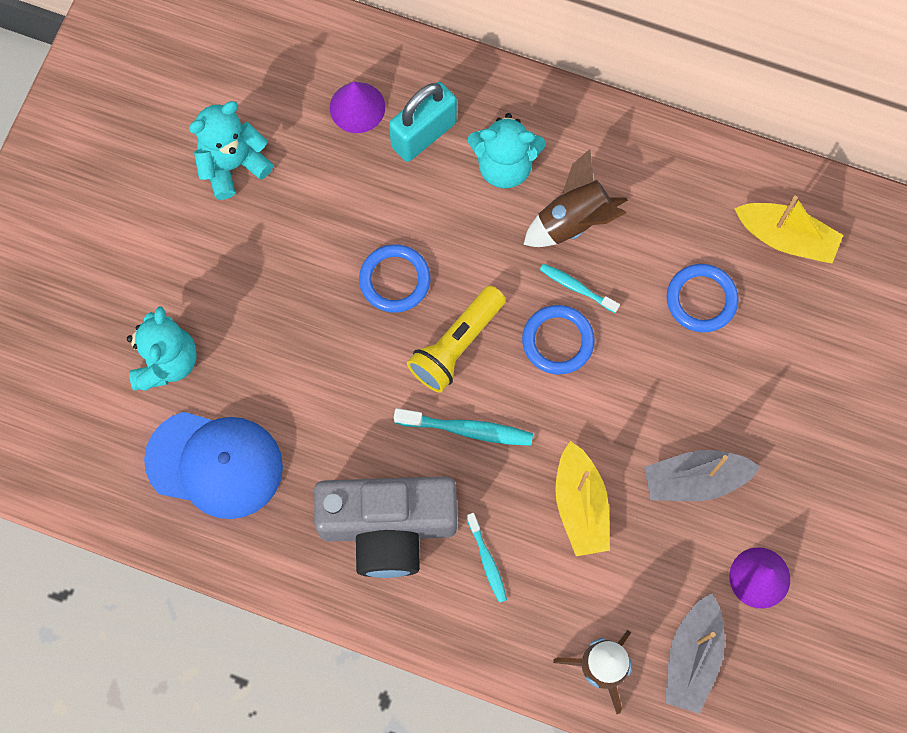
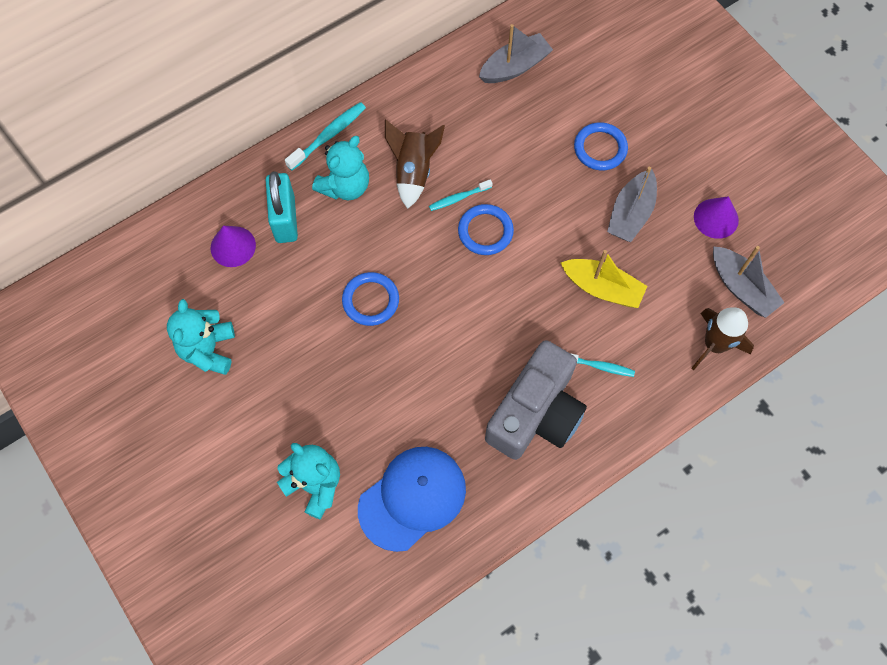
camera: 55 degrees left, 5 degrees down
turquoise toothbrush [394,408,533,446] -> turquoise toothbrush moved to [285,102,366,171]
yellow flashlight [407,286,506,393] -> none
blue ring [667,264,739,332] -> blue ring moved to [574,122,628,171]
yellow boat [734,196,843,263] -> grey boat [479,24,553,83]

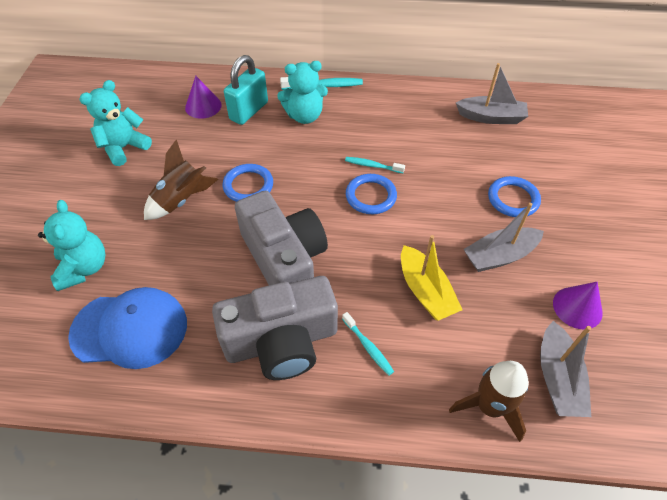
camera: 40 degrees right, 15 degrees down
brown rocket [385,119,445,209] -> brown rocket moved to [144,140,218,220]
none -> grey camera [235,191,328,285]

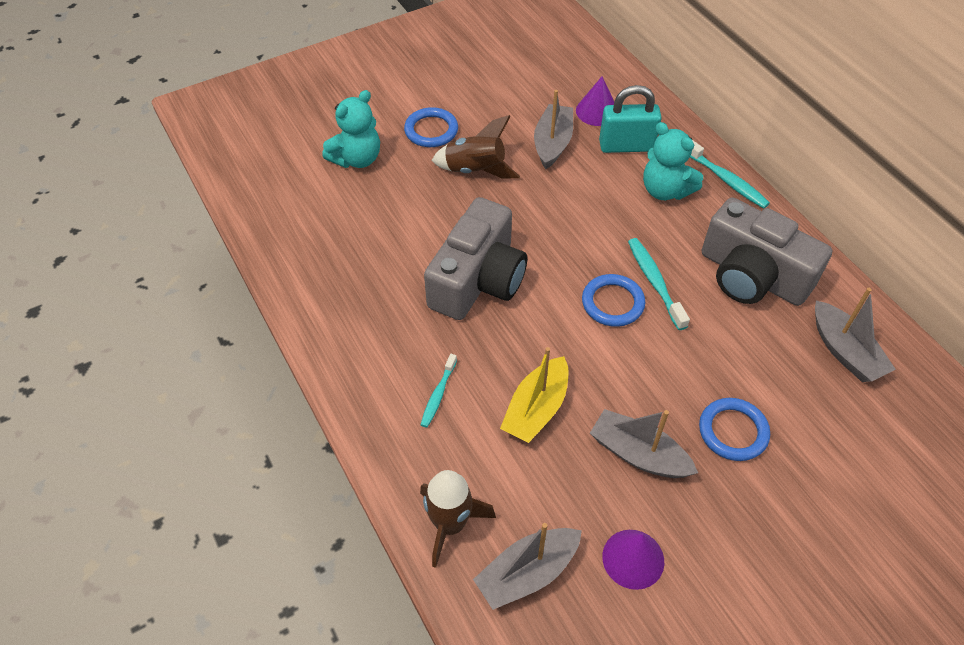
camera: 55 degrees right, 0 degrees up
blue cap [68,287,187,369] -> none
turquoise teddy bear [79,80,152,166] -> none
grey camera [212,276,338,380] -> grey camera moved to [702,198,832,306]
blue ring [222,164,273,202] -> blue ring moved to [404,107,458,147]
turquoise toothbrush [345,157,405,173] -> turquoise toothbrush [628,238,690,330], size x1.54
none -> grey boat [534,90,573,169]

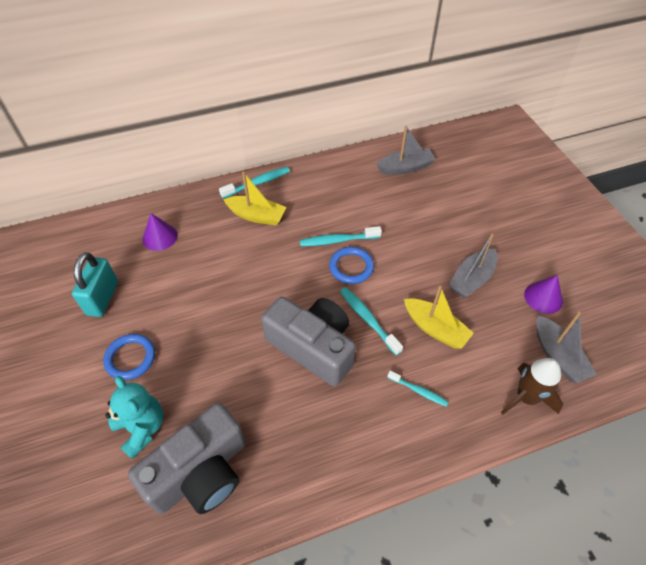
camera: 80 degrees left, 0 degrees up
brown rocket [432,115,520,179] -> none
grey boat [534,90,573,169] -> none
turquoise padlock [599,85,662,153] -> turquoise padlock moved to [72,252,118,317]
turquoise teddy bear [643,122,703,200] -> yellow boat [223,172,286,225]
blue ring [699,398,770,461] -> none
grey camera [702,198,832,306] -> grey camera moved to [128,403,246,514]
none -> turquoise toothbrush [340,287,403,356]

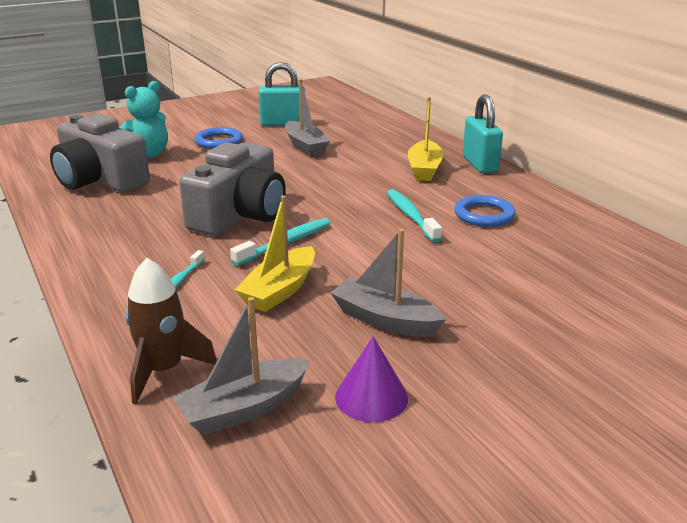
camera: 80 degrees right, 25 degrees down
purple cone [143,213,178,251] -> none
turquoise toothbrush [219,167,290,198] -> turquoise padlock [463,94,503,173]
blue ring [329,247,374,284] -> blue ring moved to [454,195,515,227]
grey boat [377,126,436,175] -> grey boat moved to [285,79,330,156]

